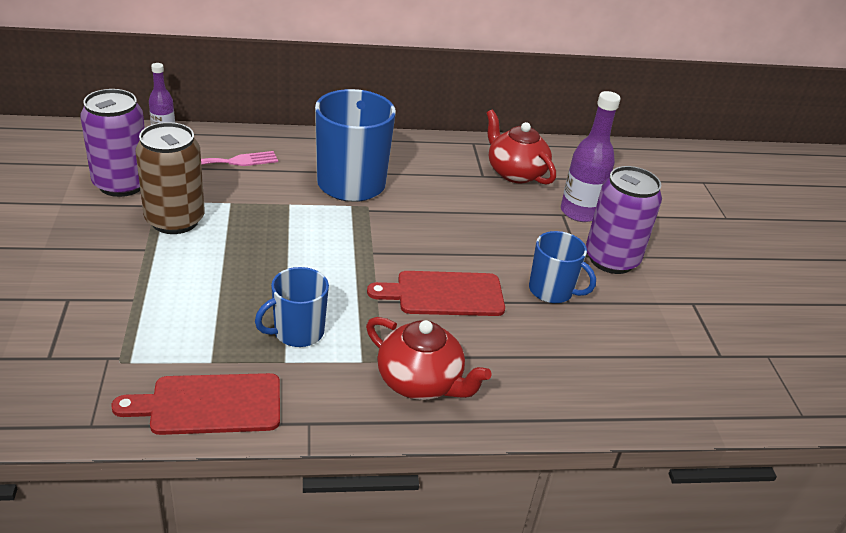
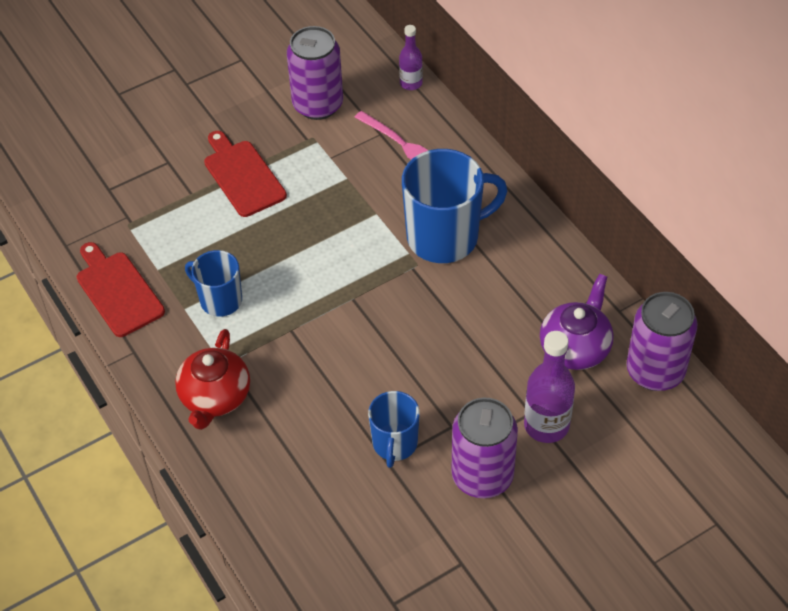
camera: 70 degrees right, 15 degrees up
brown can [135,122,205,234] -> none
red cutting board [367,271,505,316] -> red cutting board moved to [204,131,287,217]
red teapot [486,110,556,185] -> purple teapot [540,274,614,370]
none -> purple can [626,292,698,391]

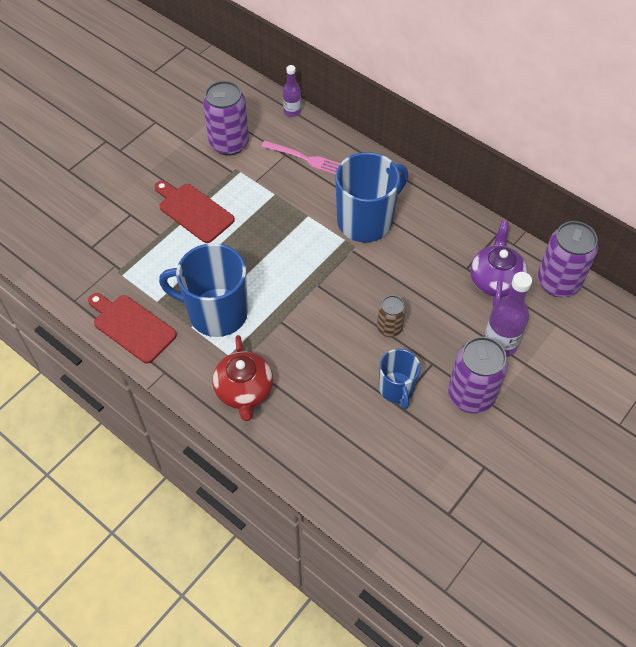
camera: 20 degrees left, 5 degrees up
blue mug [185,250,242,317] -> blue mug [159,243,248,337], size x1.74
none -> brown can [377,295,406,337]

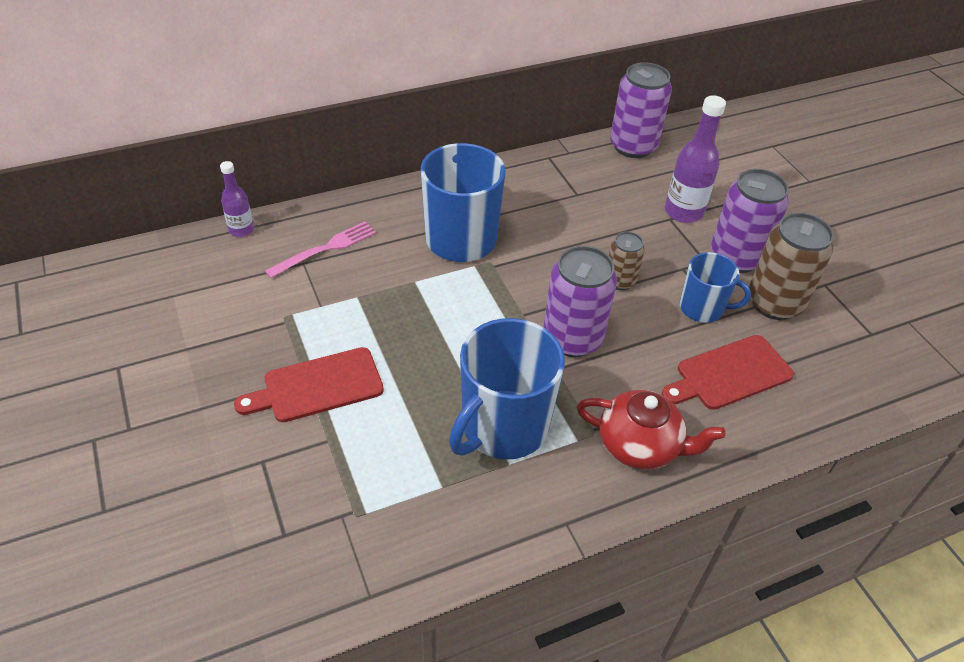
camera: 65 degrees left, 10 degrees down
red cutting board [88,293,177,363] -> red cutting board moved to [662,335,794,410]
purple can [203,81,249,156] -> purple can moved to [543,246,617,357]
purple teapot [470,220,527,307] -> none
none -> brown can [749,213,834,320]

